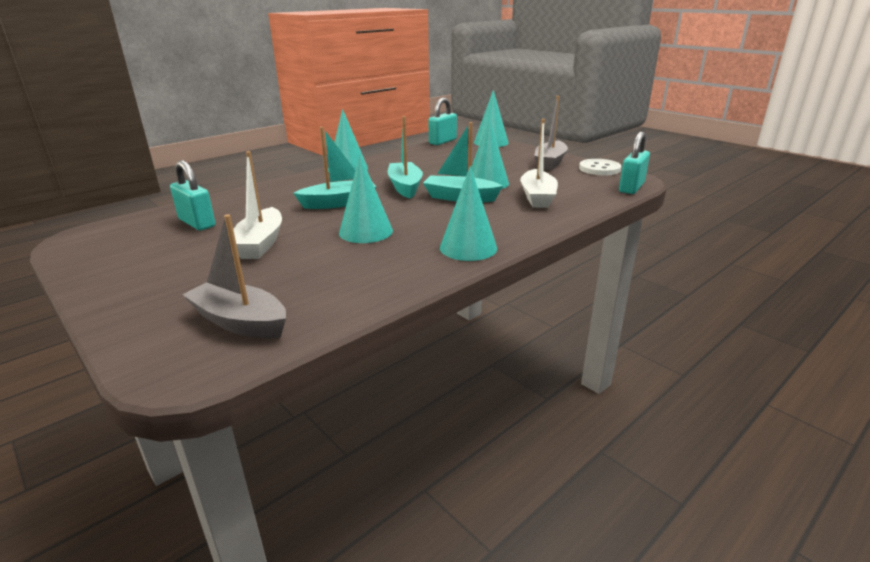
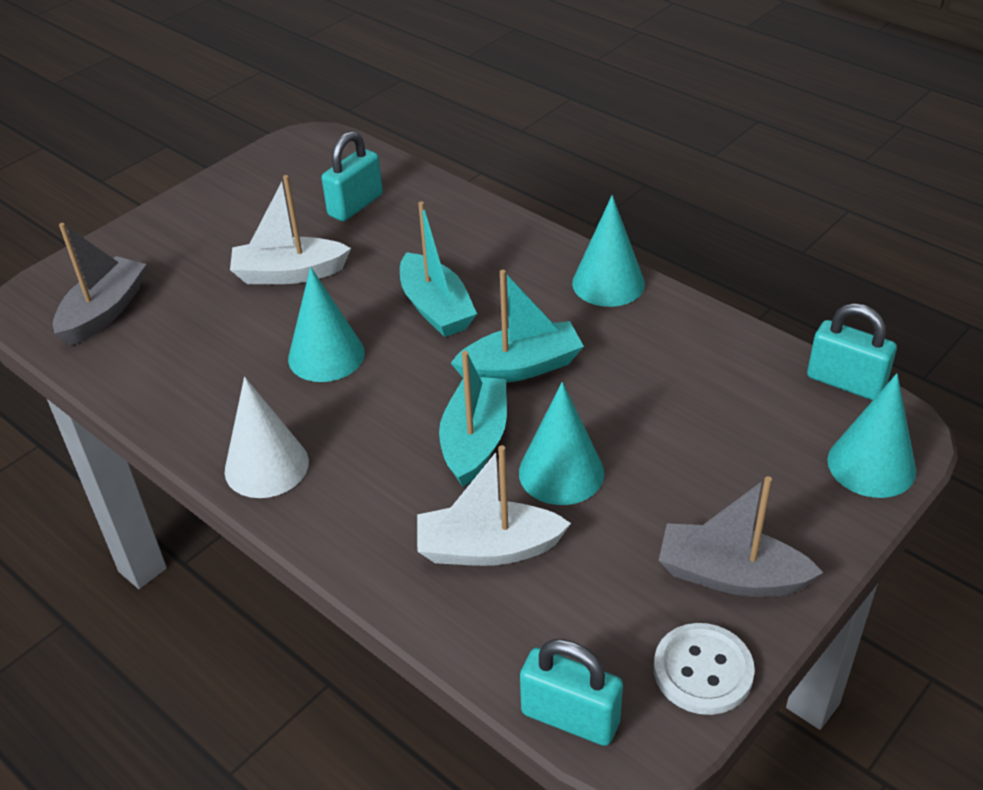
camera: 85 degrees right, 15 degrees up
turquoise cone [440,166,497,261] -> white cone [224,377,309,498]

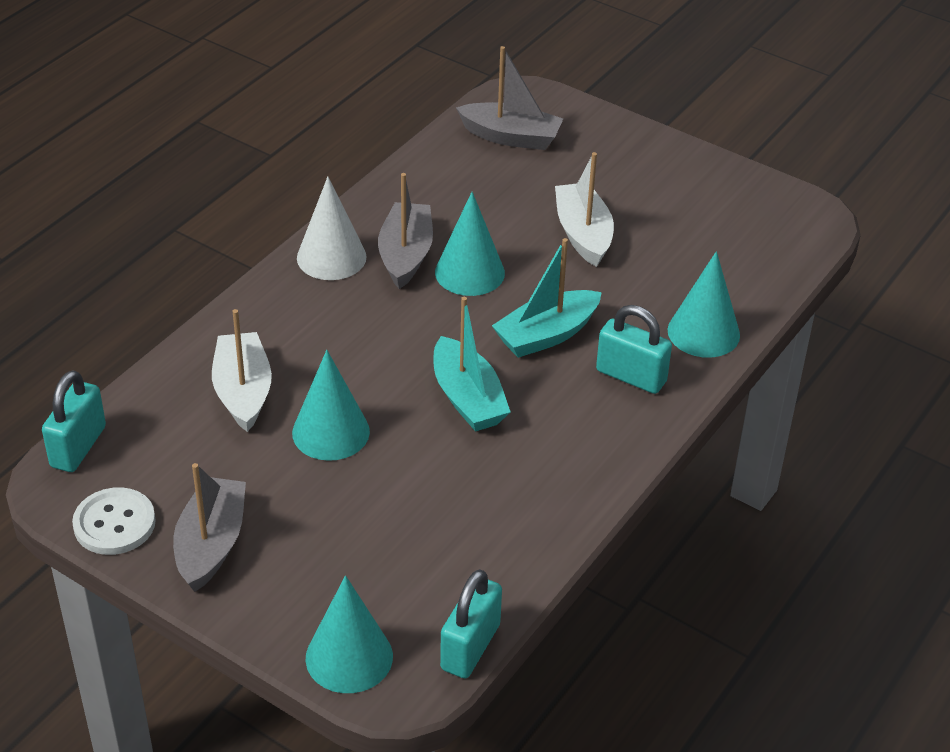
camera: 80 degrees right, 0 degrees up
turquoise padlock [322,131,383,221] -> turquoise padlock moved to [596,305,672,394]
turquoise boat [439,351,507,487] -> none
turquoise cone [572,195,645,307] -> turquoise cone moved to [668,251,740,358]
none -> grey boat [378,173,433,289]

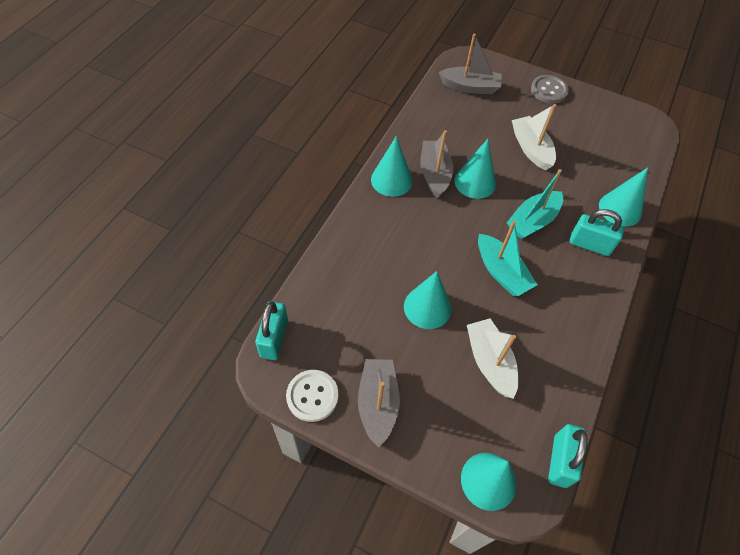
camera: 10 degrees left, 15 degrees up
white boat [212,309,272,432] -> white boat moved to [467,319,518,399]
white cone [297,177,367,280] -> turquoise cone [371,136,413,197]
none -> grey button [531,75,569,104]

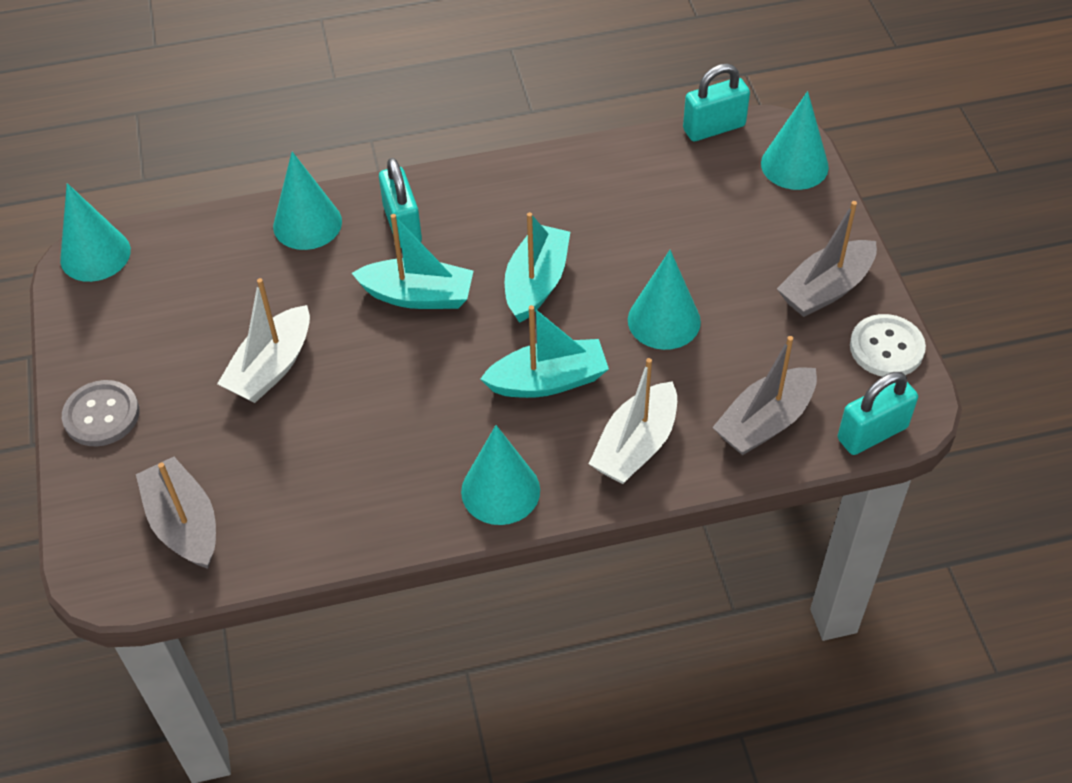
camera: 125 degrees left, 5 degrees down
grey boat [420,130,453,198] -> grey boat moved to [712,336,817,455]
turquoise cone [455,139,496,199] -> turquoise cone moved to [60,183,131,282]
white boat [467,319,518,399] -> white boat moved to [589,358,677,484]
none -> turquoise boat [480,305,609,398]

